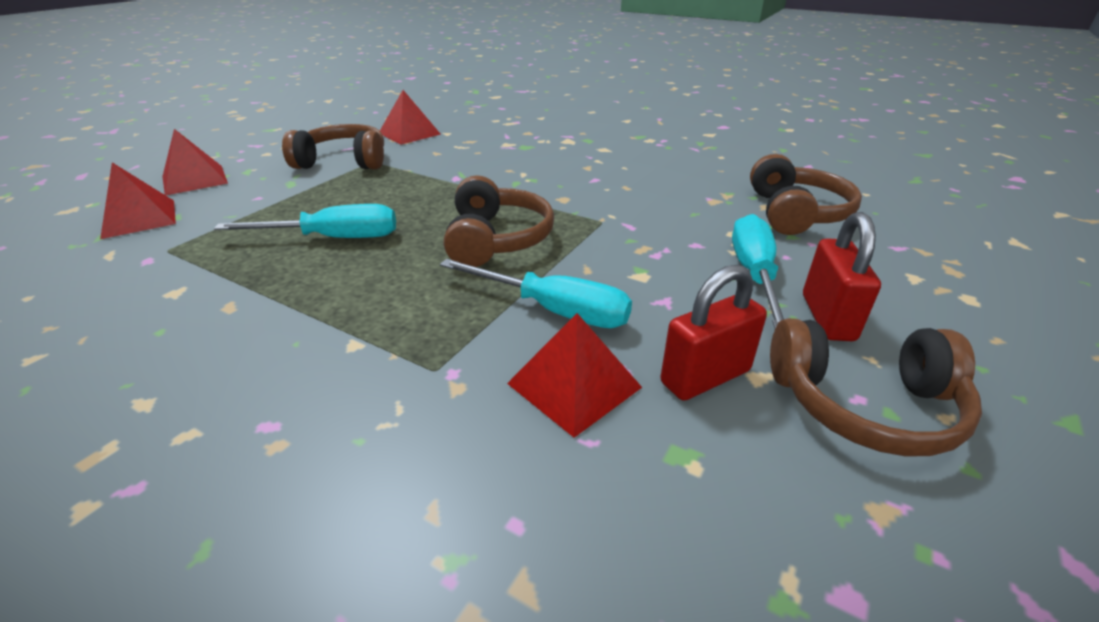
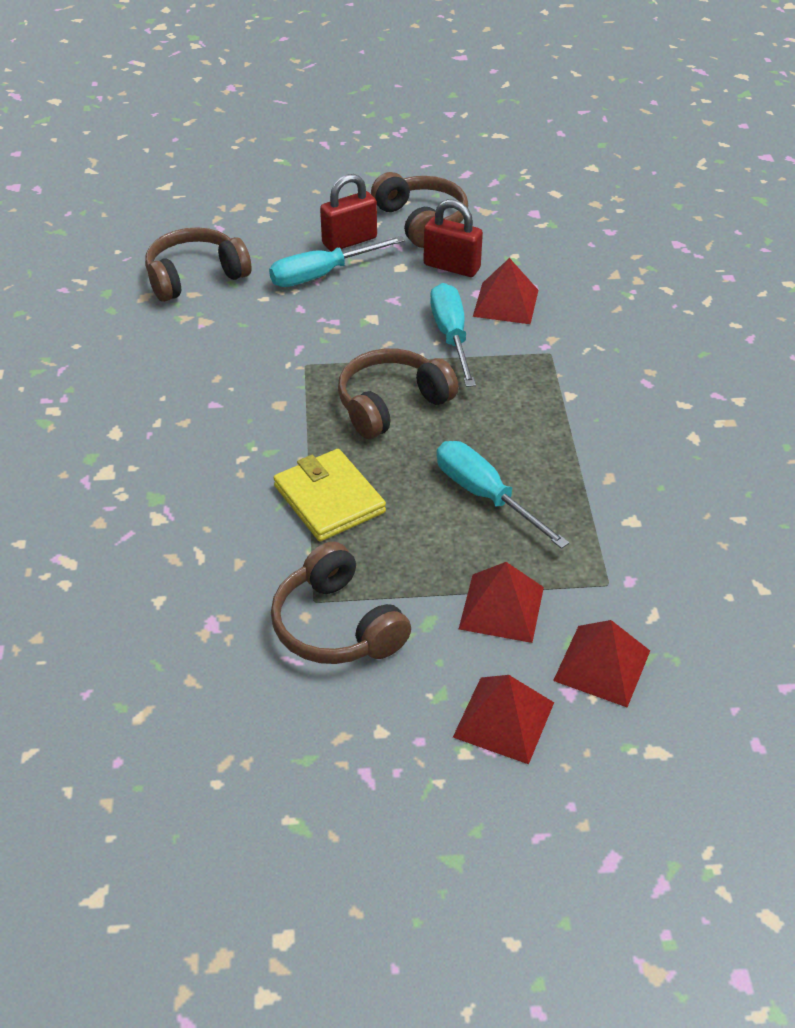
camera: 125 degrees left, 10 degrees up
red pyramid [380,90,441,145] -> red pyramid moved to [459,562,544,643]
none -> yellow wallet [274,449,386,541]

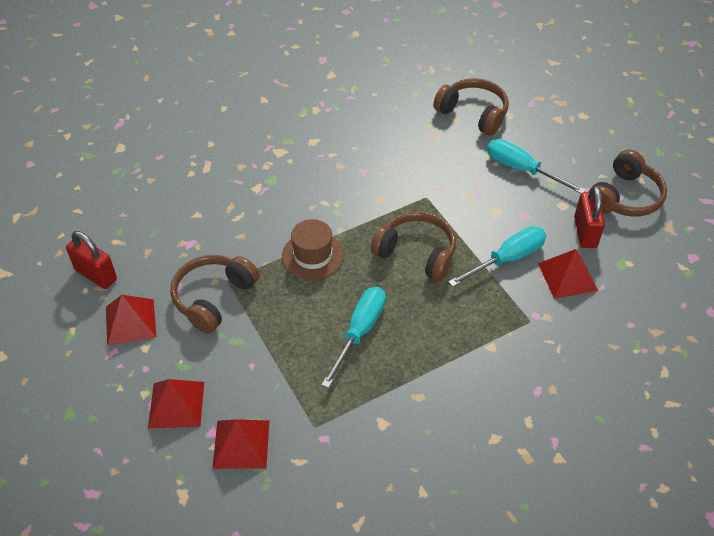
camera: 65 degrees right, 5 degrees up
yellow wallet [274,449,386,541] -> brown hat [282,219,344,280]
red padlock [320,174,377,252] -> red padlock moved to [66,231,117,289]
red pyramid [459,562,544,643] -> red pyramid moved to [106,295,156,346]

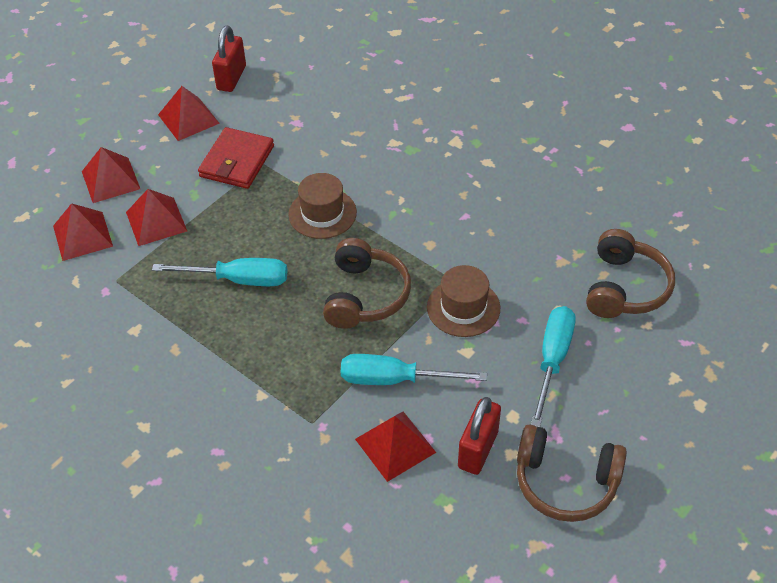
camera: 70 degrees right, 0 degrees up
brown headphones [171,255,259,334] -> red wallet [198,127,274,189]
turquoise screwdriver [448,226,546,287] -> turquoise screwdriver turned 150 degrees clockwise [341,354,487,385]
red padlock [574,186,605,248] -> red padlock turned 45 degrees counterclockwise [458,397,501,475]
none -> red pyramid [126,189,187,246]
none -> brown hat [427,265,500,337]

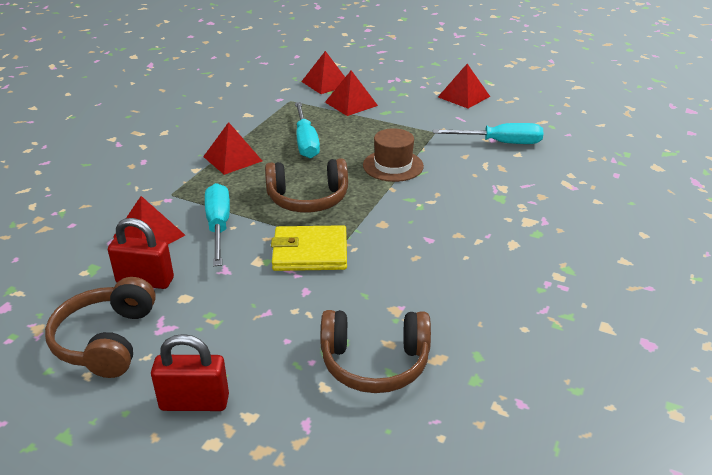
camera: 75 degrees right, 15 degrees down
red pyramid [82,147,140,203] -> red pyramid moved to [203,122,262,175]
red wallet [198,127,274,189] -> none
red padlock [212,26,246,92] -> red padlock moved to [151,334,229,411]
brown hat [427,265,500,337] -> yellow wallet [271,225,347,271]
turquoise screwdriver [531,306,576,427] -> turquoise screwdriver moved to [433,123,544,144]

